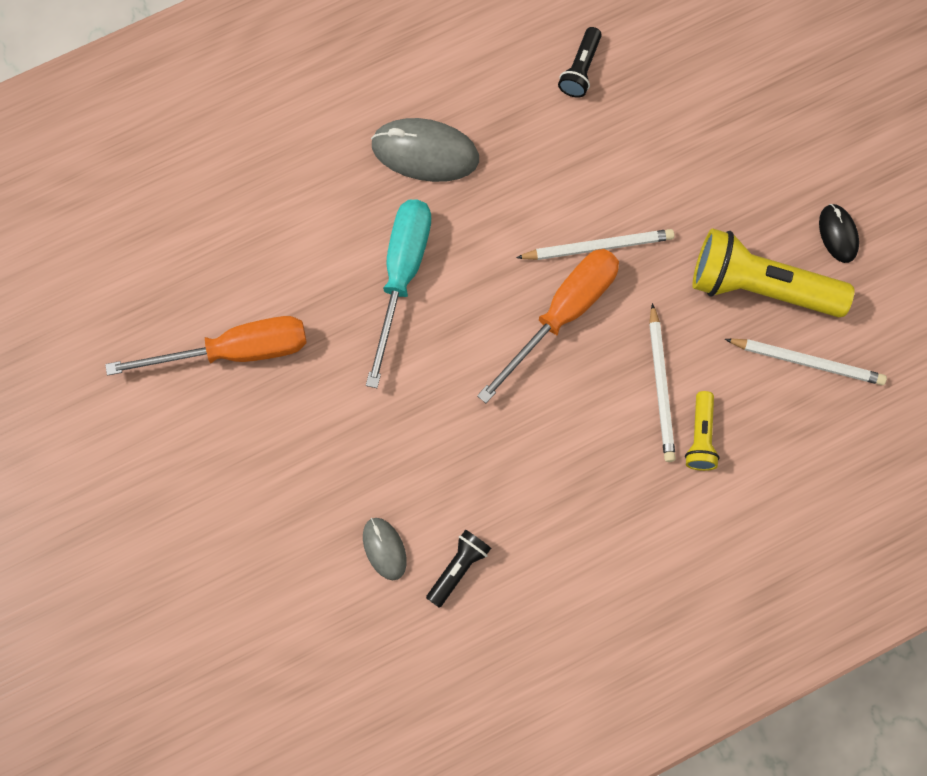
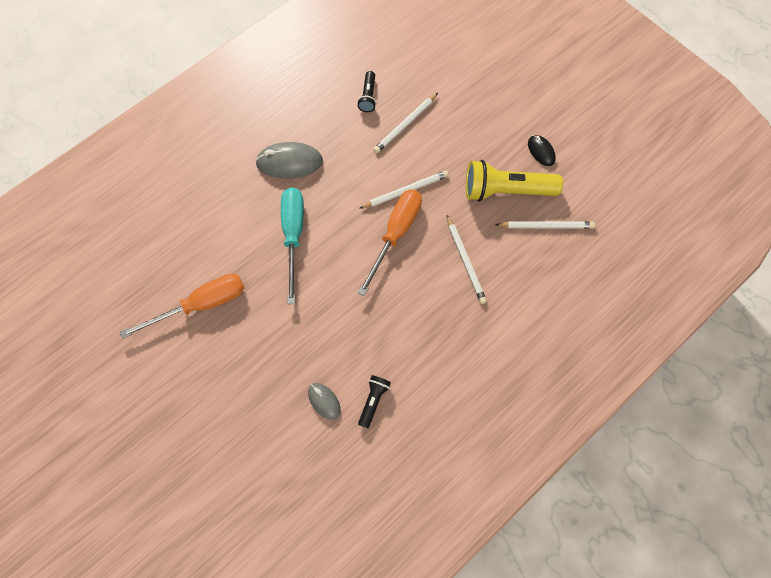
camera: 15 degrees left, 5 degrees down
yellow flashlight [685,391,720,471] -> none
none -> white pencil [373,93,438,153]

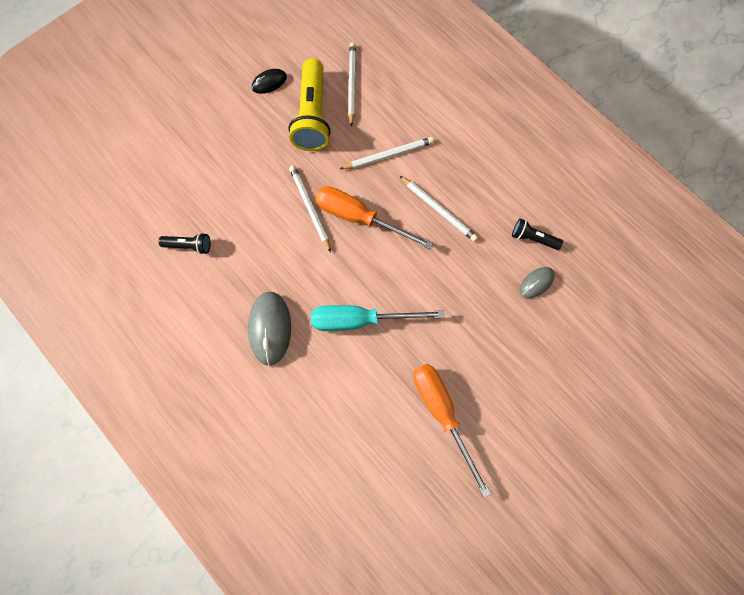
camera: 90 degrees left, 5 degrees up
white pencil [373,93,438,153] -> white pencil moved to [399,175,478,241]

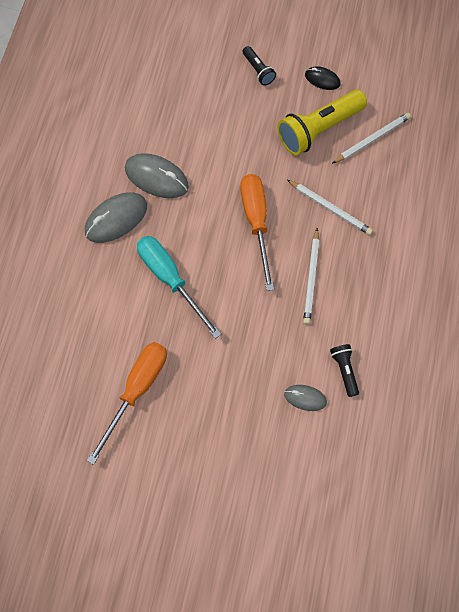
camera: 55 degrees right, 5 degrees down
black flashlight [159,233,211,254] -> black flashlight moved to [243,46,276,86]
white pencil [289,165,331,253] -> none
none -> grey mouse [125,153,189,198]

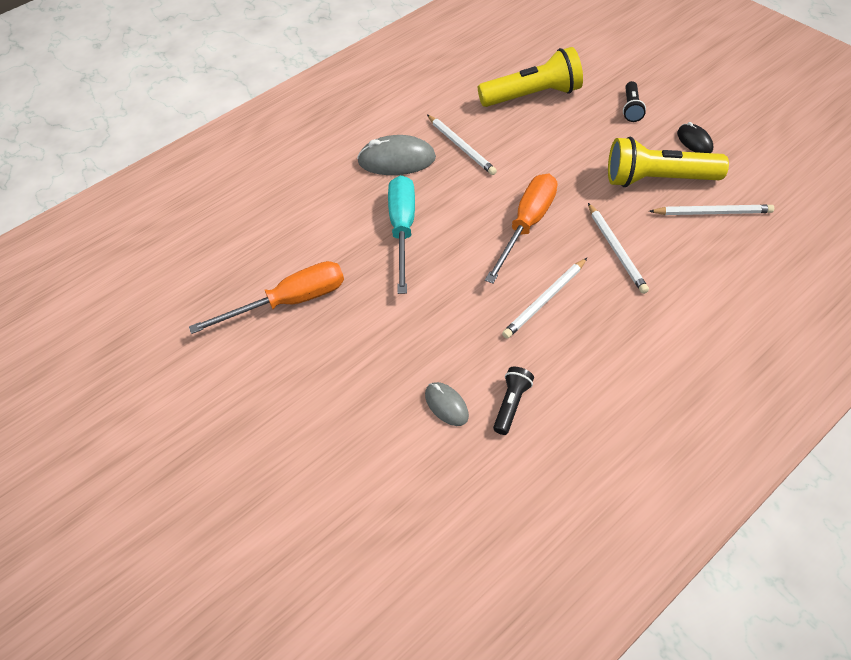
camera: 40 degrees right, 15 degrees down
grey mouse [125,153,189,198] -> white pencil [427,115,497,175]
none -> yellow flashlight [478,47,583,107]

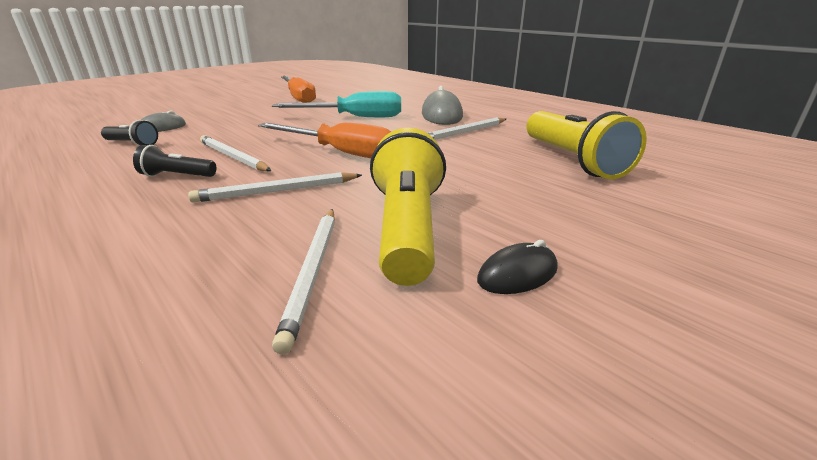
camera: 85 degrees right, 25 degrees down
black flashlight [623,81,646,122] -> black flashlight moved to [133,145,216,177]

